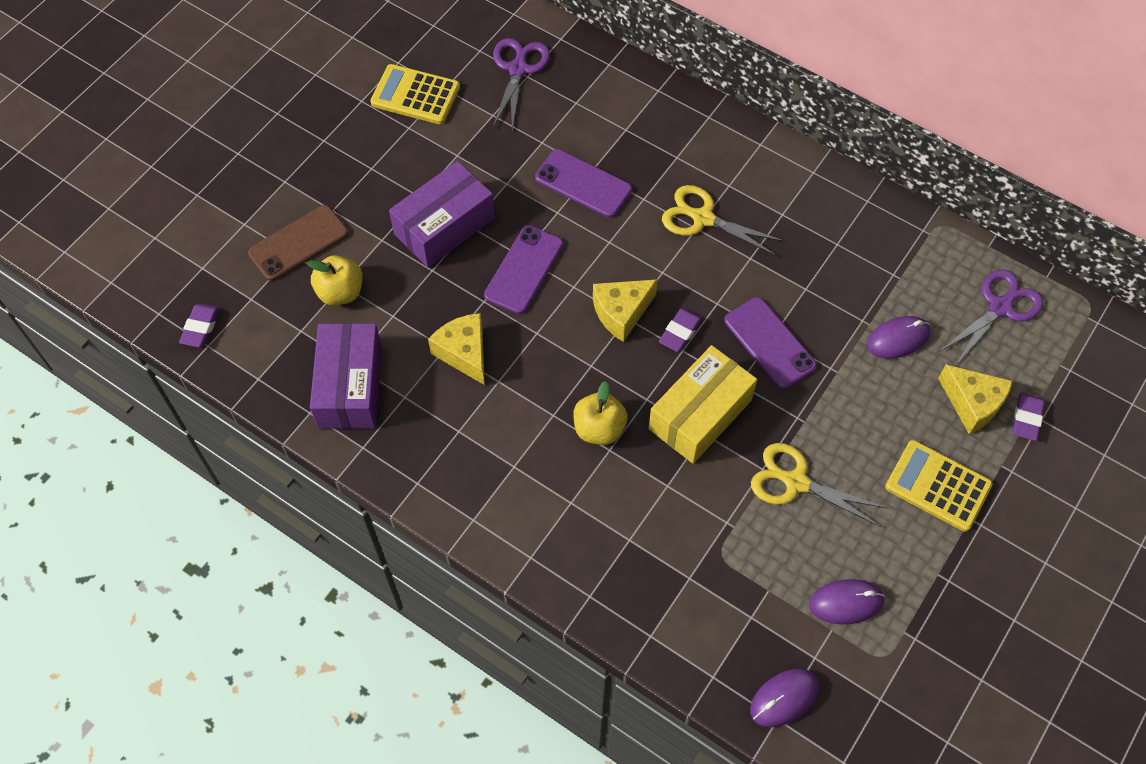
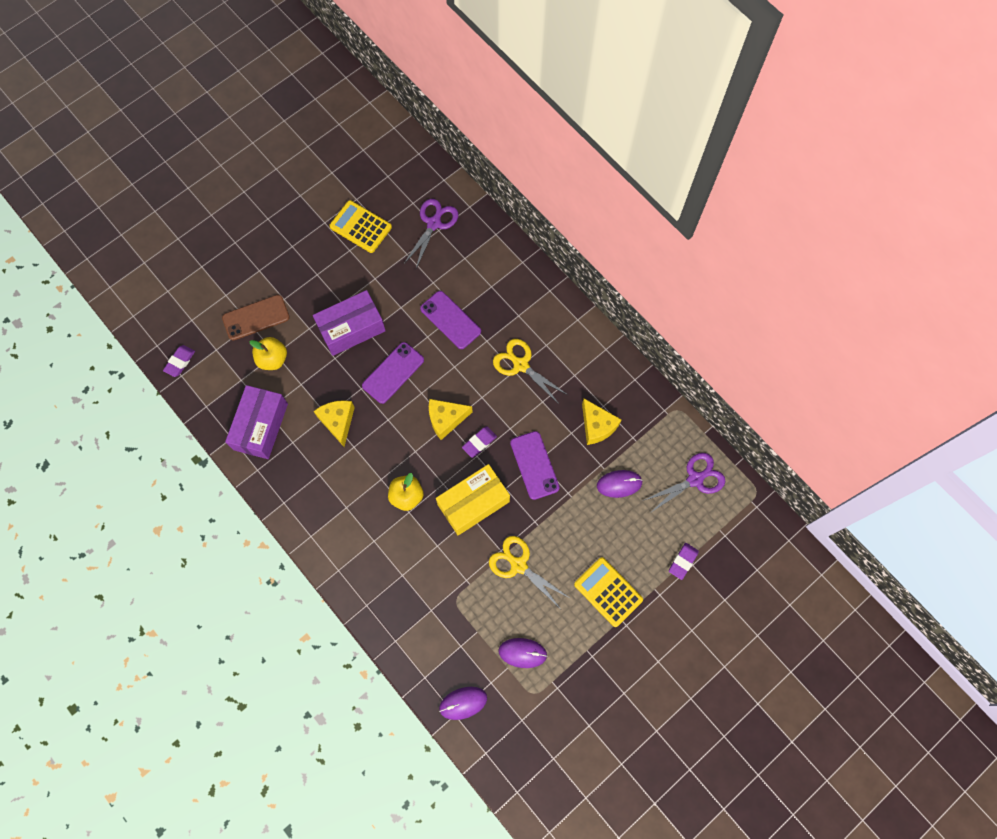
camera: 15 degrees right, 10 degrees up
yellow cheese [938,364,1013,434] -> yellow cheese moved to [582,399,622,445]

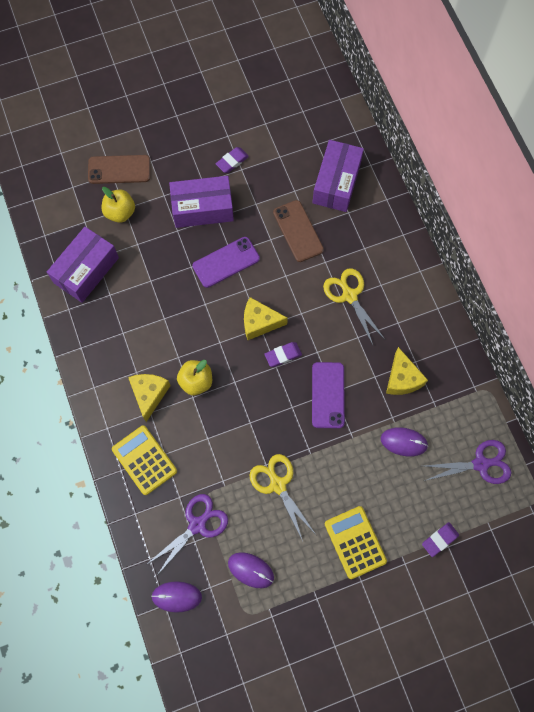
camera: 20 degrees right, 0 degrees up
purple eraser [163,345,195,377] -> purple eraser moved to [216,147,249,173]
yellow cheese [314,400,355,447] -> yellow cheese moved to [128,374,171,422]
yellow calculator [329,200,392,253] -> yellow calculator moved to [112,425,177,495]
purple scissors [404,199,458,268] -> purple scissors moved to [147,494,228,574]
purple phone [420,291,481,349] -> brown phone [273,200,324,262]
yellow box [436,464,510,535] -> none
none -> purple box [312,140,364,212]

